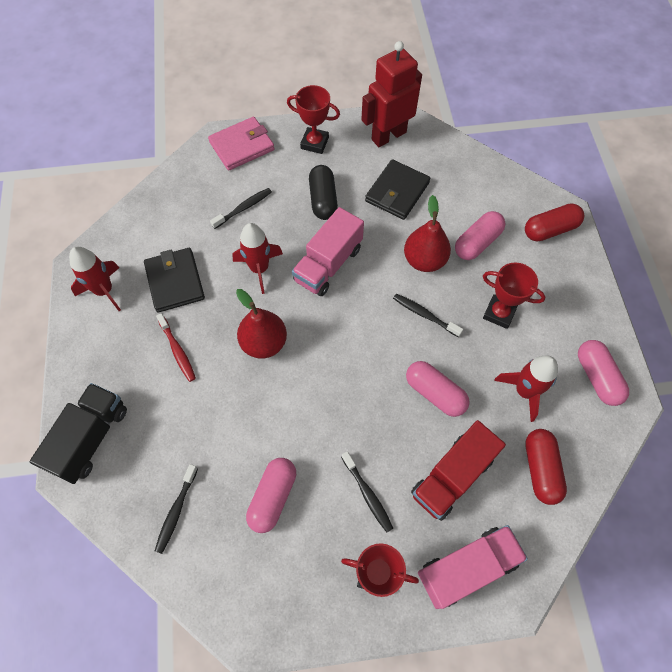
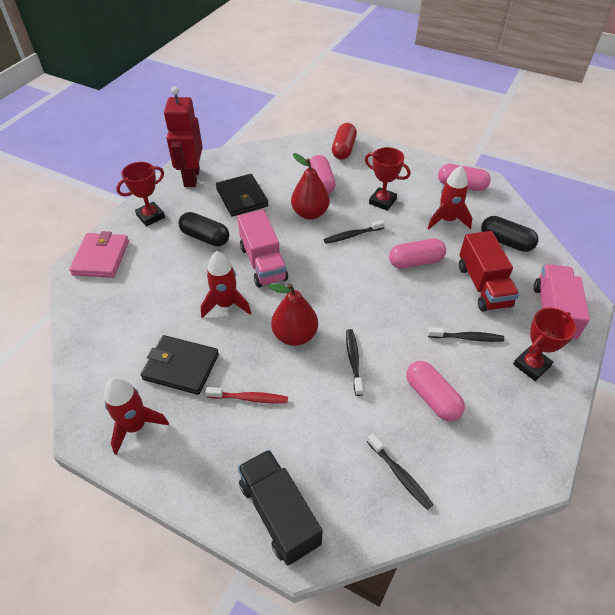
camera: 55 degrees left, 15 degrees down
black toothbrush [210,188,272,229] -> black toothbrush moved to [346,329,363,396]
red trophy [483,262,545,329] -> red trophy turned 60 degrees clockwise [365,147,411,211]
red capsule [525,429,567,505] -> black capsule [481,216,538,252]

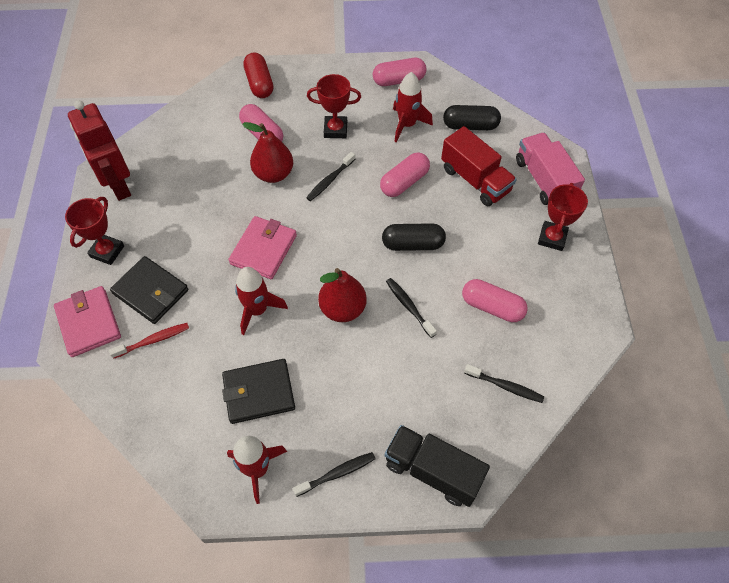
camera: 30 degrees left, 10 degrees up
black capsule [178,212,229,247] -> black capsule moved to [382,223,446,251]
red toothbrush [206,387,288,404] -> red toothbrush moved to [109,323,189,359]
black wallet [216,174,268,217] -> black wallet moved to [110,256,189,324]
pink truck [237,210,288,288] -> pink wallet [228,216,297,279]
black toothbrush [428,327,505,342] -> black toothbrush moved to [293,452,375,497]

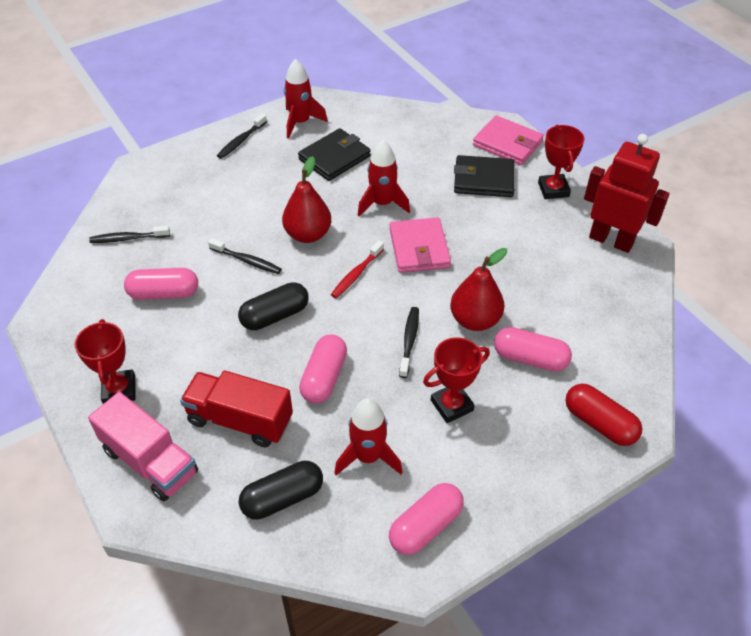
camera: 150 degrees right, 10 degrees down
red toothbrush [109,323,189,359] -> red toothbrush moved to [331,241,384,298]
black truck [385,425,490,507] -> none

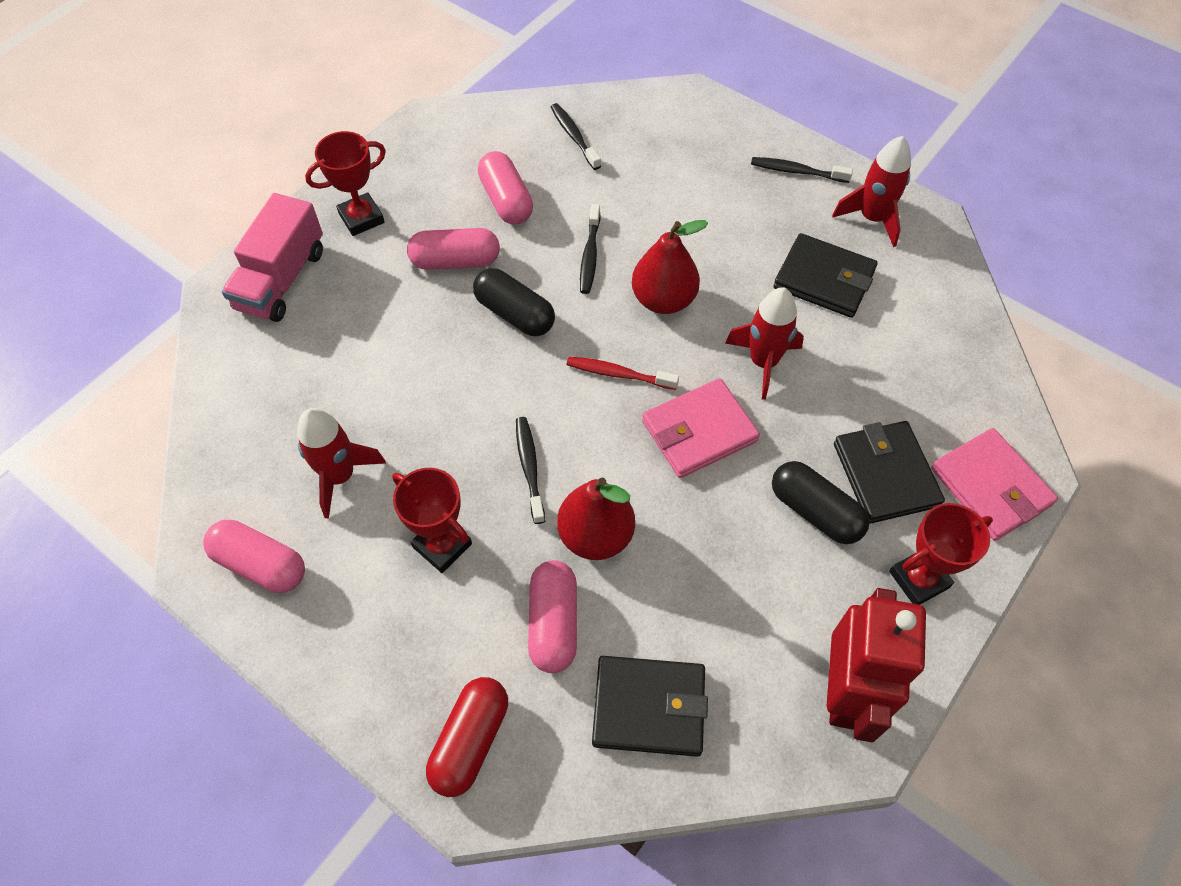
camera: 70 degrees right, 10 degrees up
red truck [180,370,293,447] -> none
black capsule [239,461,323,520] -> black capsule moved to [772,461,870,544]
pink capsule [299,334,347,404] -> pink capsule moved to [407,228,500,270]
black toothbrush [399,307,419,378] -> black toothbrush turned 90 degrees counterclockwise [516,417,545,524]
pink wallet [473,116,544,165] -> pink wallet turned 45 degrees counterclockwise [931,428,1058,541]
none -> black wallet [592,656,708,757]

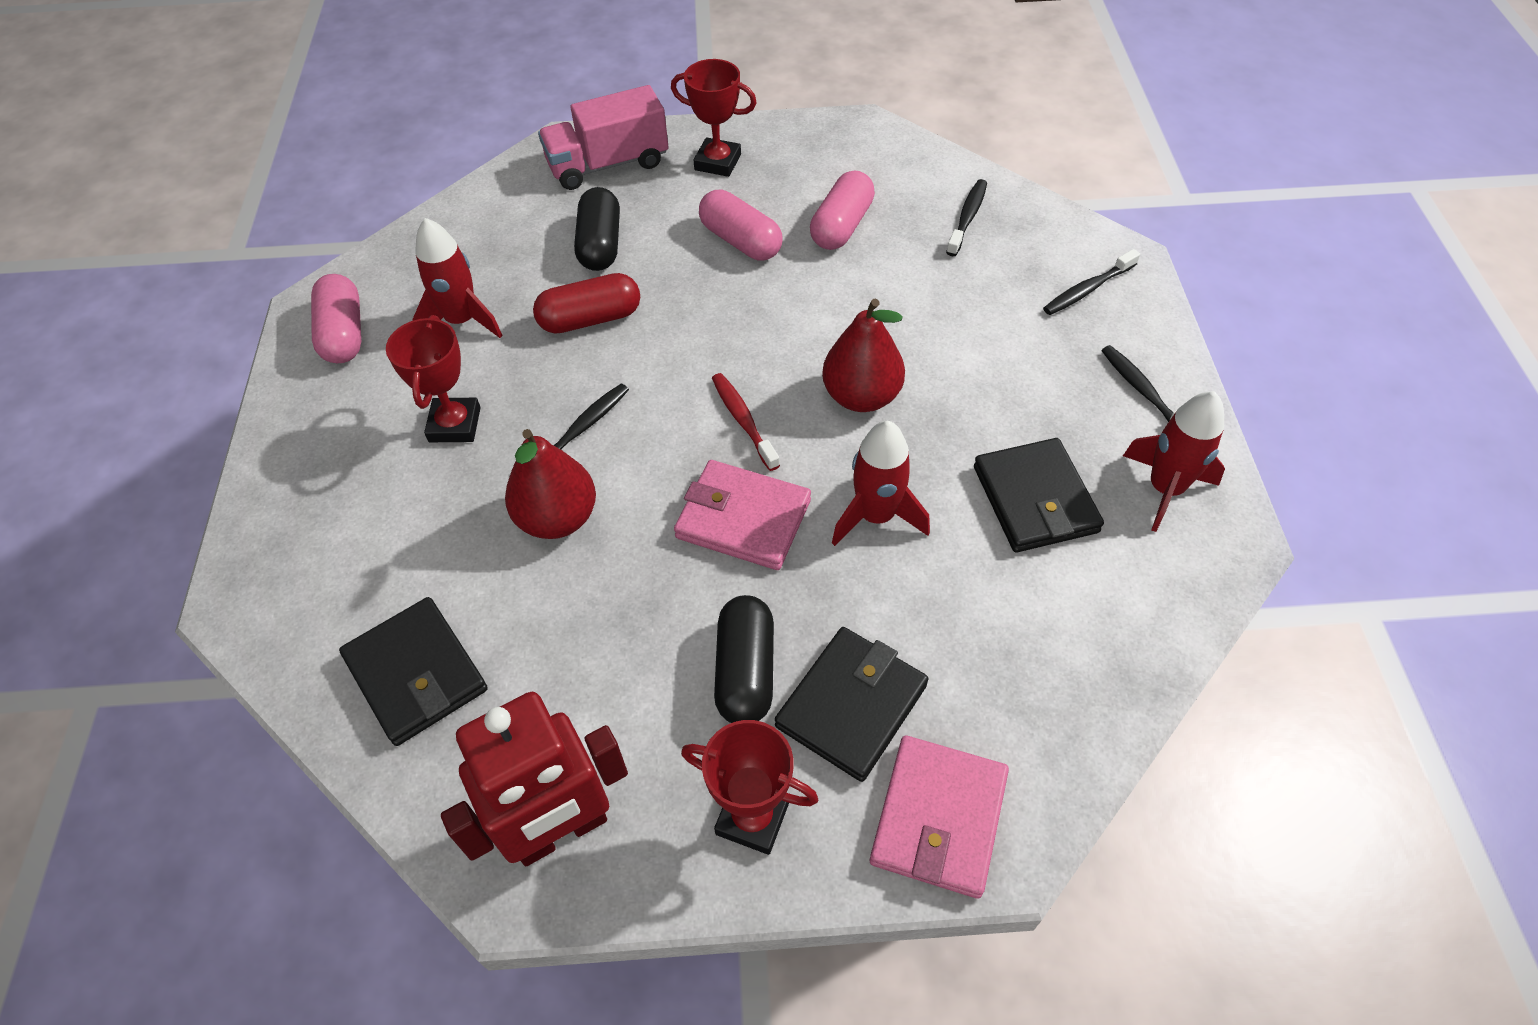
camera: 50 degrees right, 5 degrees down
red capsule [426,677,508,797] -> red capsule moved to [533,273,640,334]
black capsule [473,268,555,336] -> black capsule moved to [574,187,620,271]
pink capsule [528,560,577,673] -> none
black toothbrush [580,204,600,294] -> black toothbrush moved to [1043,249,1140,315]

